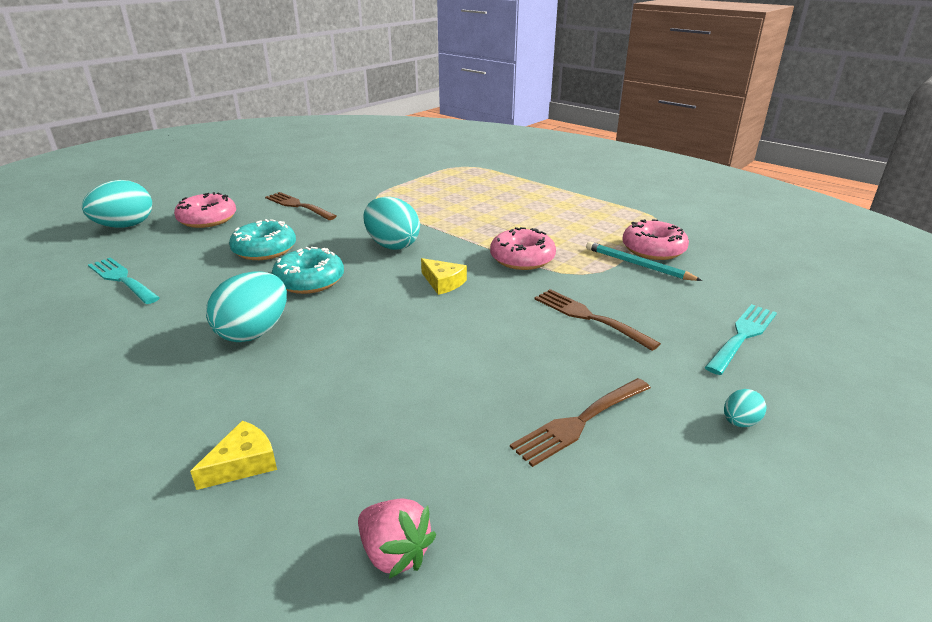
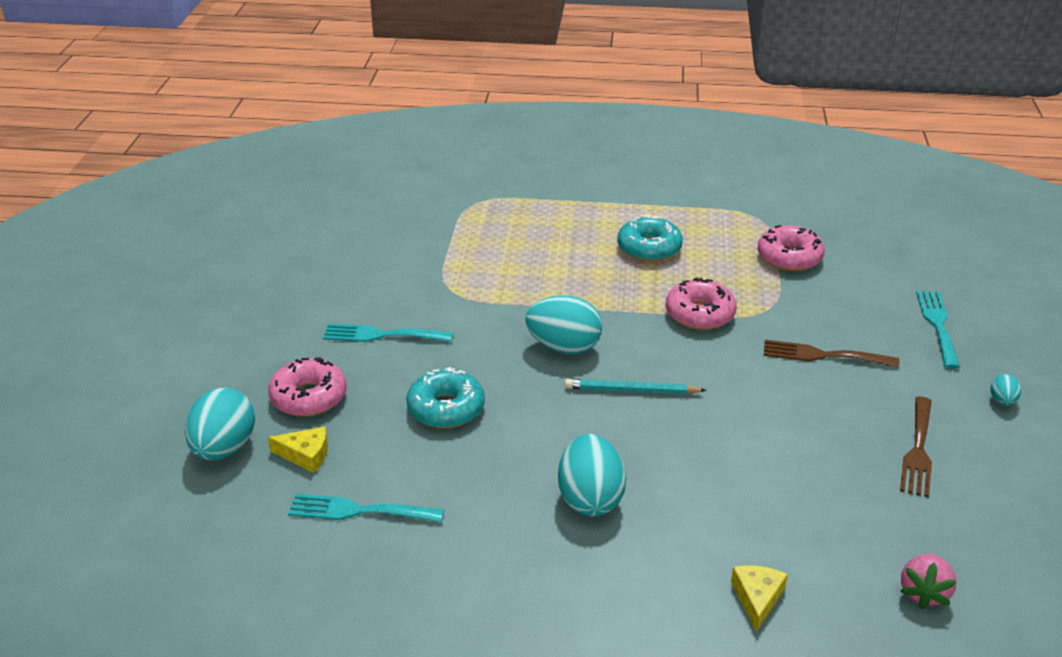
camera: 35 degrees left, 5 degrees up
brown fork [265,192,337,220] -> turquoise fork [323,324,453,342]
turquoise donut [272,247,344,294] -> turquoise donut moved to [617,215,683,262]
pink strawberry [358,498,436,579] -> pink strawberry turned 105 degrees clockwise [900,553,957,609]
yellow cheese [421,258,467,295] -> yellow cheese moved to [268,427,328,473]
turquoise pencil [586,242,702,281] -> turquoise pencil moved to [565,379,707,394]

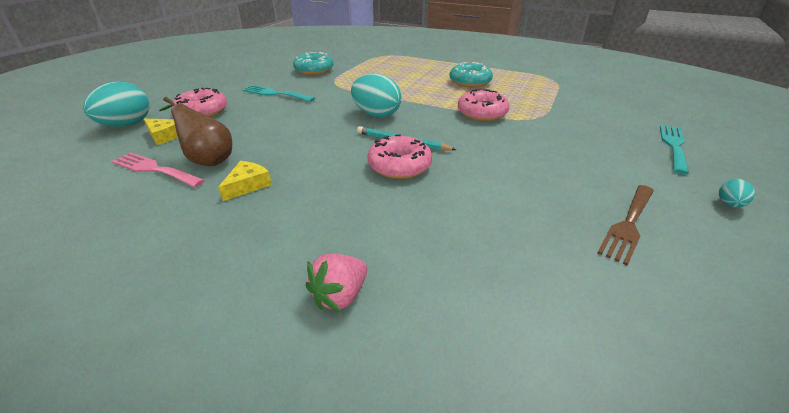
camera: 20 degrees right, 0 degrees up
turquoise fork [288,494,444,523] -> pink fork [111,152,205,187]
turquoise donut [406,367,485,428] -> turquoise donut moved to [293,52,333,75]
turquoise egg [558,434,626,516] -> none
yellow cheese [731,566,788,632] -> yellow cheese moved to [218,161,272,201]
pink donut [758,225,825,271] -> pink donut moved to [368,135,432,179]
brown fork [764,340,899,368] -> none
pink strawberry [900,553,957,609] -> pink strawberry moved to [305,254,367,312]
none -> brown pear [159,97,232,166]

